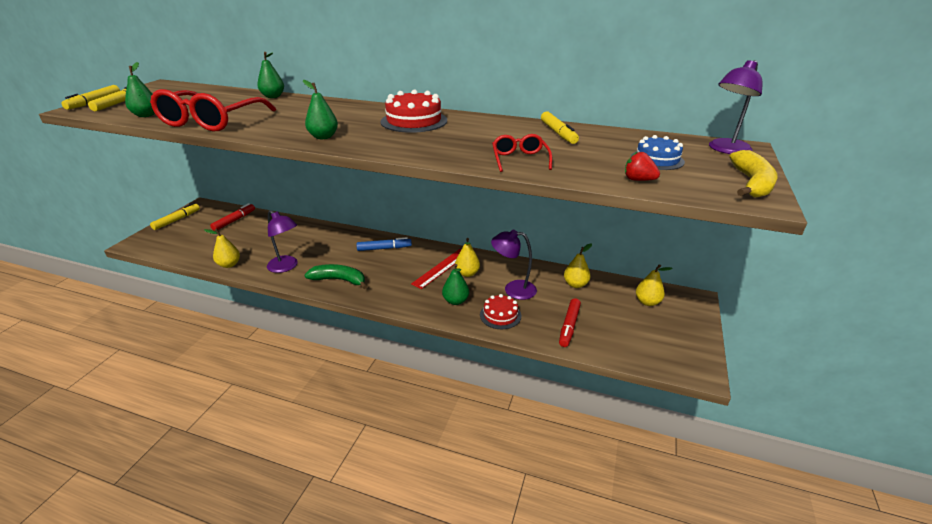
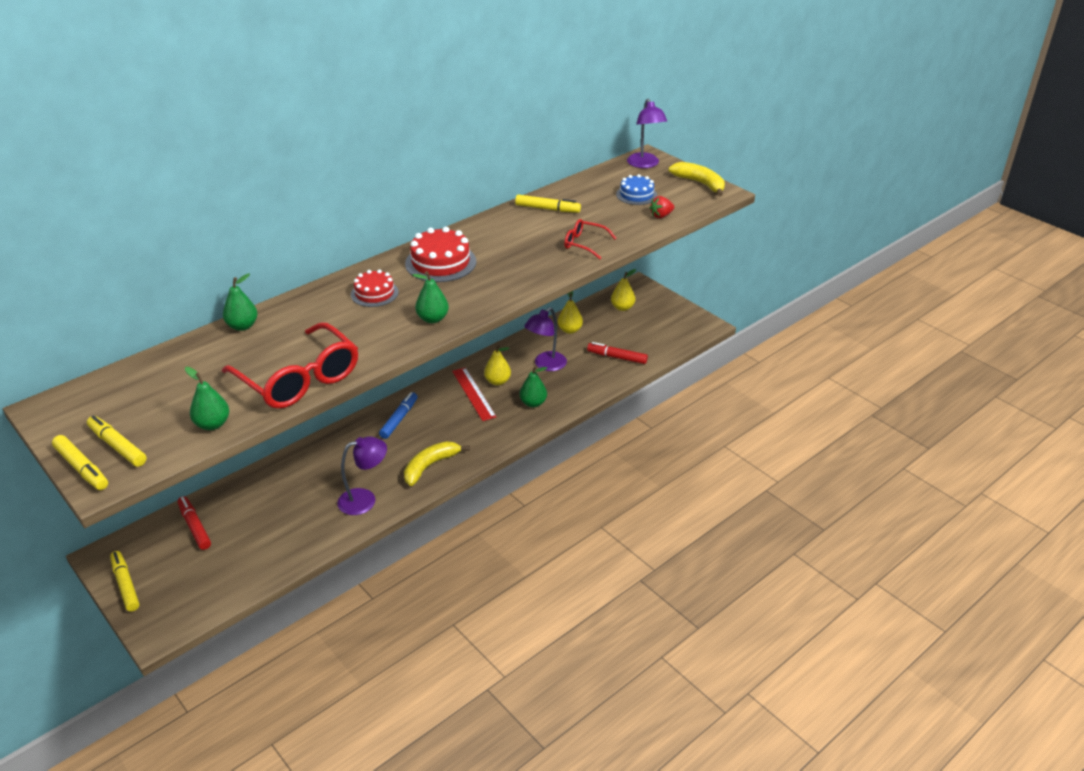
camera: 60 degrees left, 5 degrees up
yellow pear [204,229,240,268] -> none
green banana [305,264,367,289] -> yellow banana [404,441,470,486]
red cake [480,294,521,329] -> red cake moved to [351,269,399,307]
red marker [559,298,581,347] -> red marker turned 150 degrees clockwise [587,342,648,364]

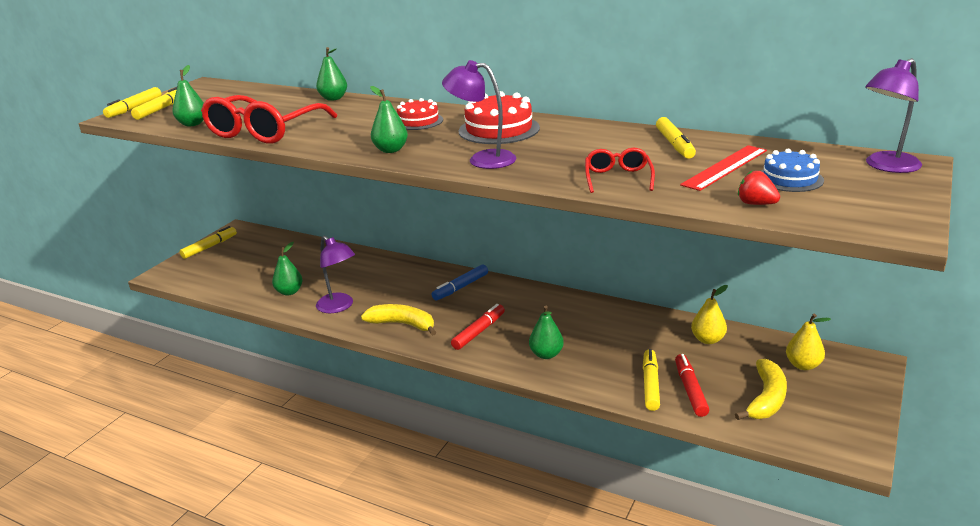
camera: 70 degrees right, 10 degrees down
red marker [178,496,211,550] -> red marker moved to [451,304,505,350]
blue marker [379,392,418,439] -> blue marker turned 135 degrees clockwise [432,264,488,301]
red ruler [452,367,496,421] -> red ruler moved to [680,145,767,191]
yellow pear [484,345,511,386] -> none
purple lamp [524,307,567,371] -> purple lamp moved to [442,60,516,169]
yellow banana [668,162,725,196] -> yellow banana moved to [735,359,787,420]
none -> green pear [272,242,303,295]
none -> yellow marker [643,349,660,411]

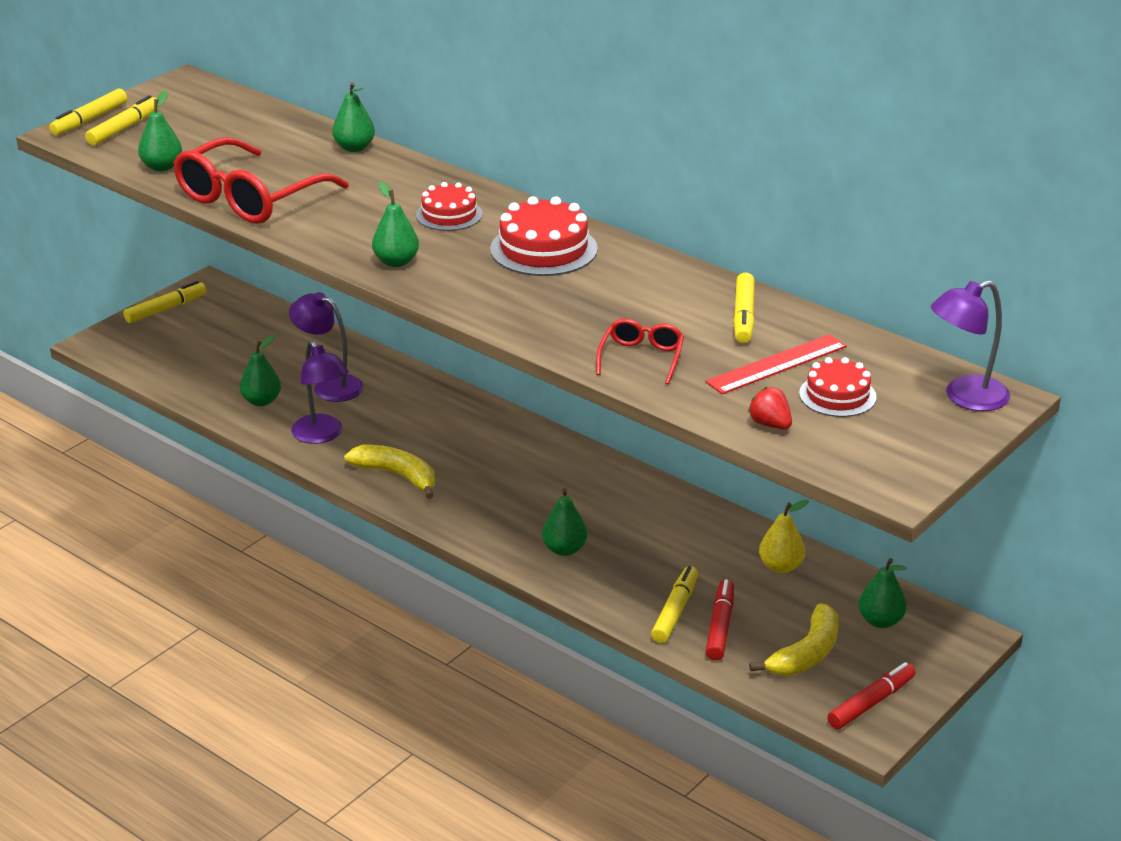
camera: 10 degrees right, 5 degrees up
blue marker [432,264,488,301] -> none
purple lamp [442,60,516,169] -> purple lamp moved to [289,292,364,402]
red marker [451,304,505,350] -> red marker moved to [827,662,916,729]
blue cake [761,149,824,192] -> red cake [799,357,877,417]
yellow pear [786,314,831,370] -> green pear [858,558,907,628]

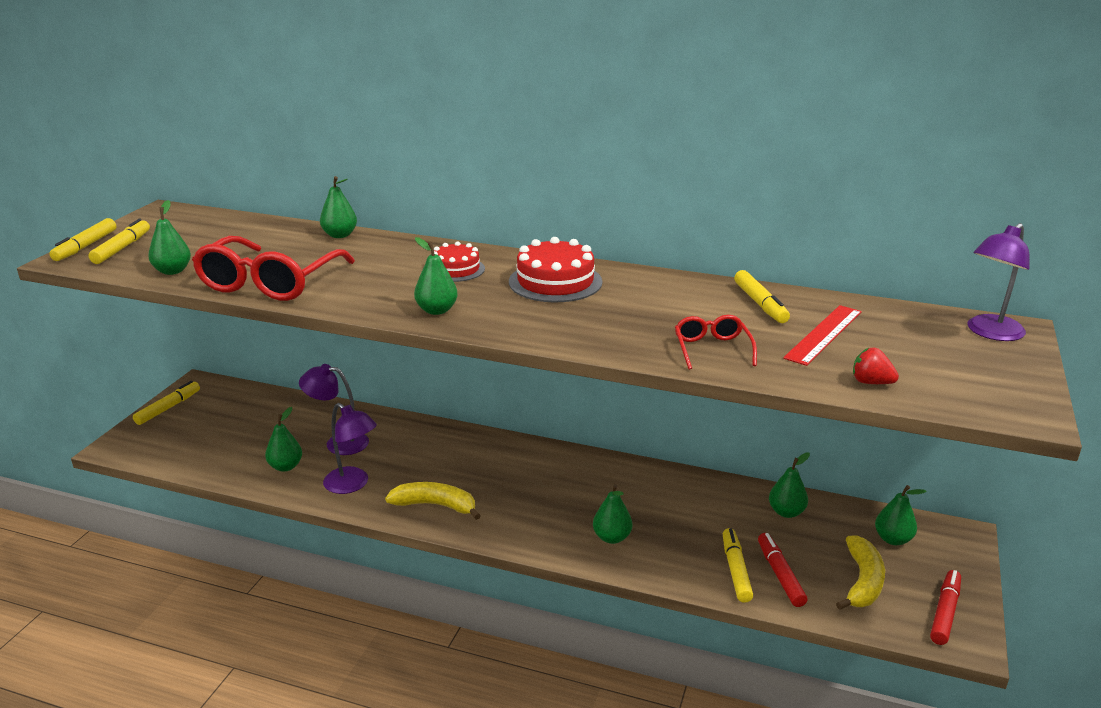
camera: 20 degrees left, 5 degrees down
yellow pear [759,500,809,573] -> green pear [769,452,810,518]
red cake [799,357,877,417] -> none

